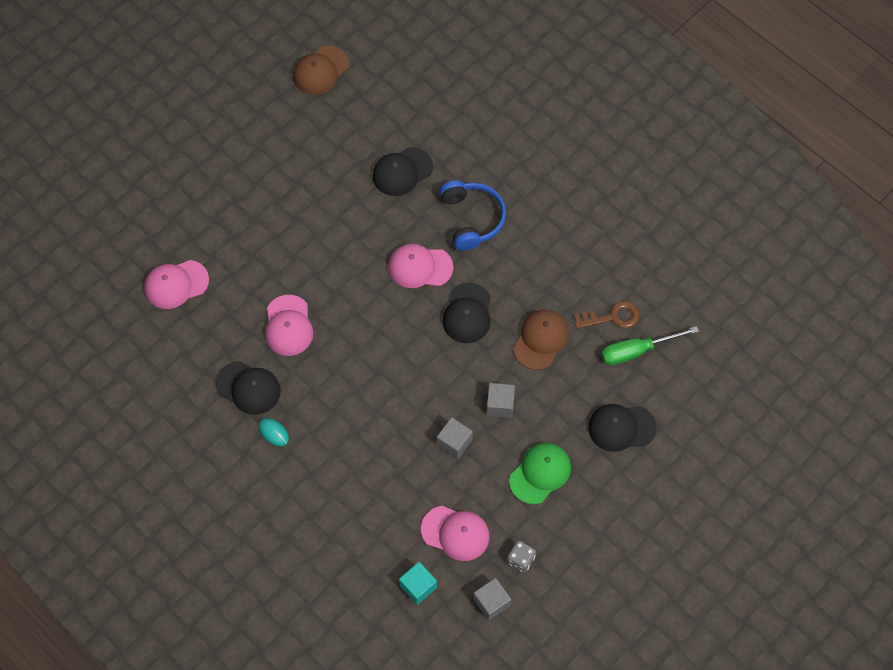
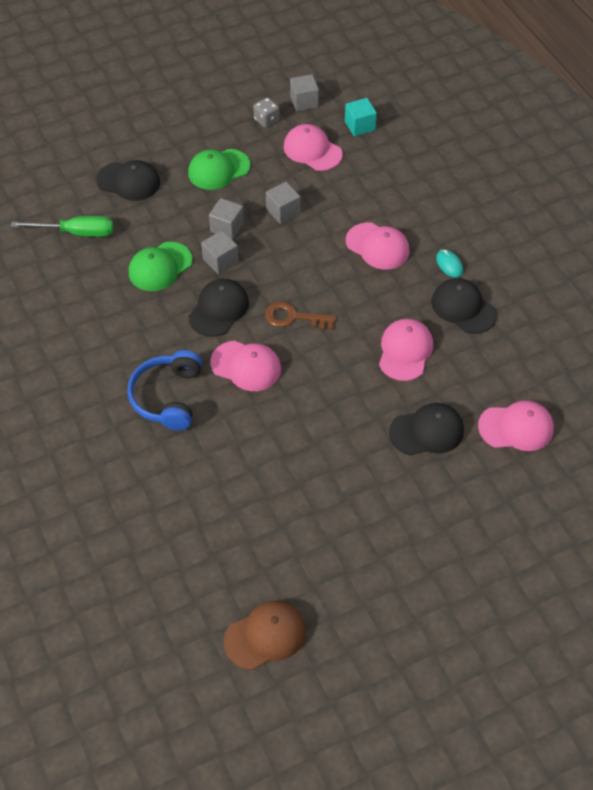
camera: 160 degrees left, 10 degrees down
black cap [373,147,433,196] -> black cap moved to [389,403,464,455]
brown cap [513,310,569,370] -> green cap [129,242,192,291]
brown key [574,301,640,329] -> brown key moved to [265,302,336,330]
none -> grey cube [201,230,238,274]
none -> pink cap [346,223,410,269]

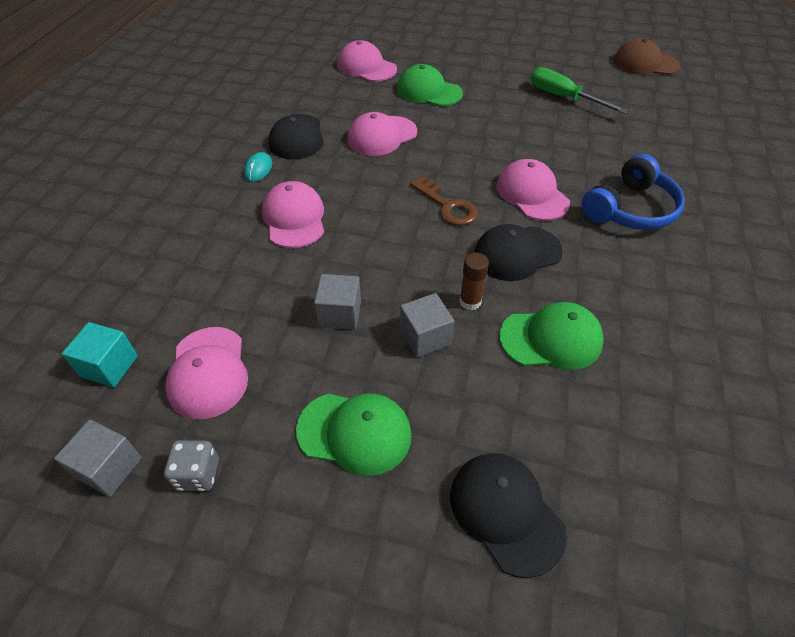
camera: 140 degrees left, 5 degrees down
green screwdriver [11,216,113,237] -> green screwdriver moved to [530,67,629,114]
grey cube [201,230,238,274] -> brown glue stick [459,253,489,310]
black cap [389,403,464,455] -> green cap [397,64,463,106]

